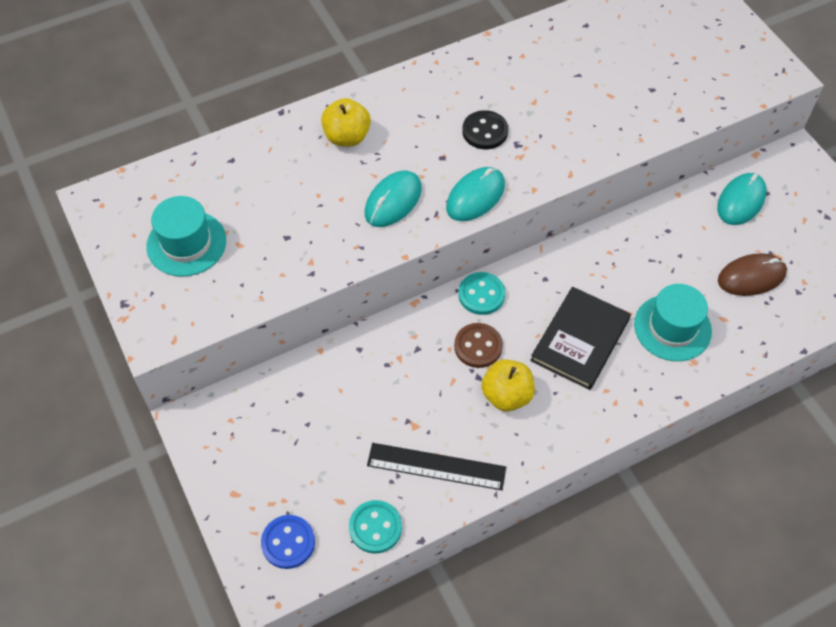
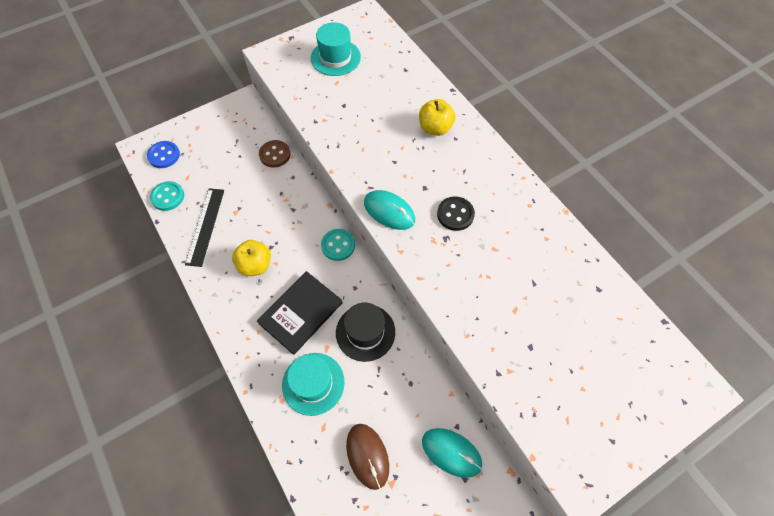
camera: 85 degrees right, 5 degrees up
turquoise mouse [365,171,422,227] -> none
brown button [454,323,503,368] -> brown button moved to [259,140,291,168]
black book [530,287,631,390] -> black book turned 75 degrees counterclockwise [257,271,342,355]
none -> black hat [336,302,395,362]

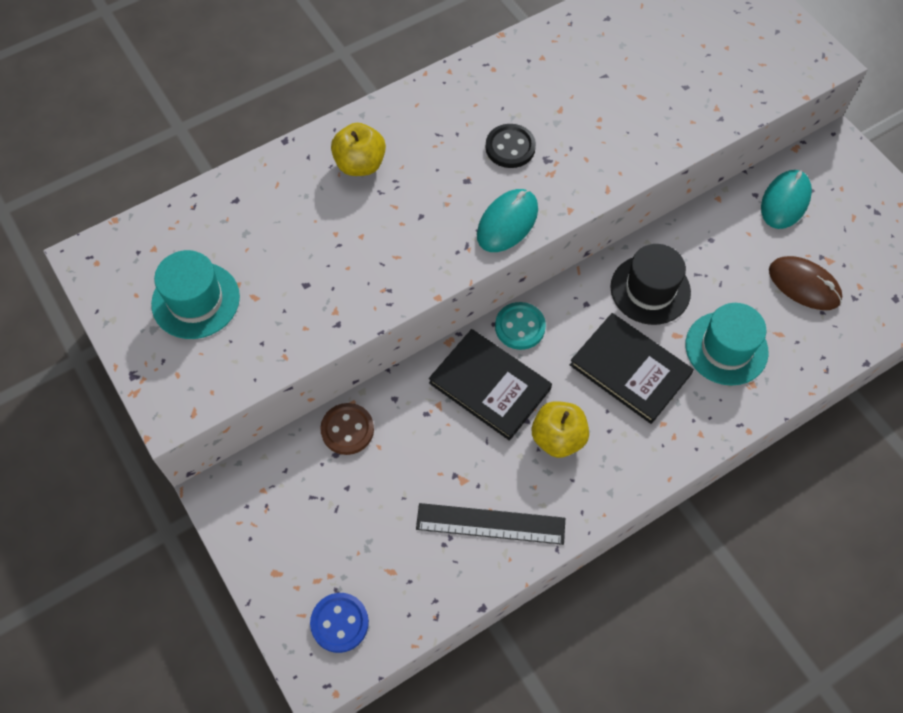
camera: 90 degrees left, 0 degrees up
turquoise button [150,181,184,211] -> none
brown mouse [346,424,389,490] -> brown mouse turned 60 degrees clockwise [769,256,843,310]
none -> black book [429,329,552,441]

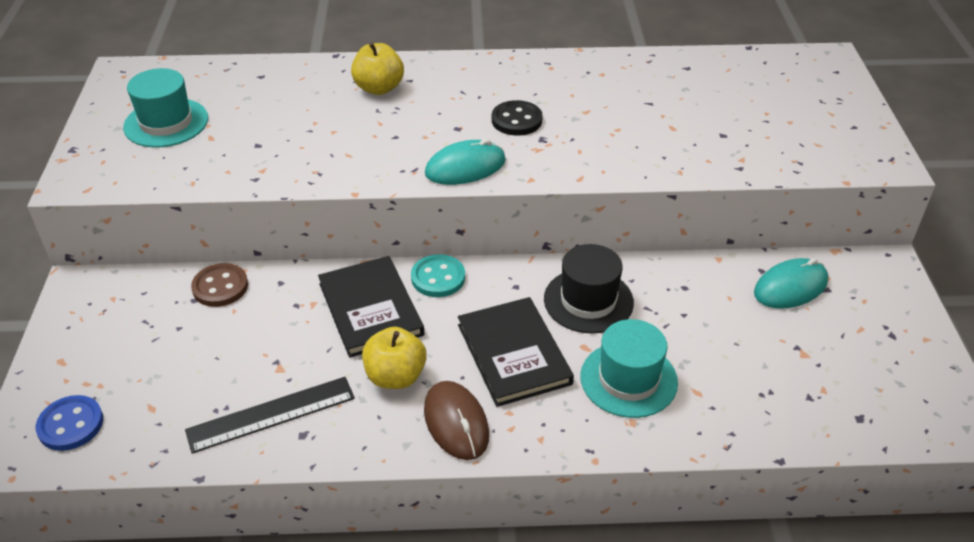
camera: 30 degrees right, 20 degrees down
black ruler [416,503,565,545] -> black ruler turned 60 degrees counterclockwise [185,377,355,454]
brown mouse [769,256,843,310] -> brown mouse moved to [424,381,489,460]

